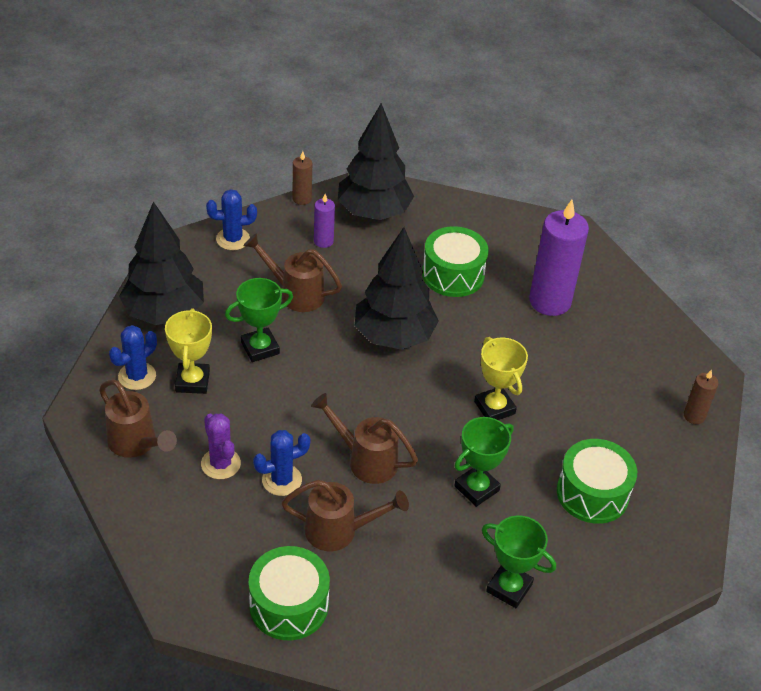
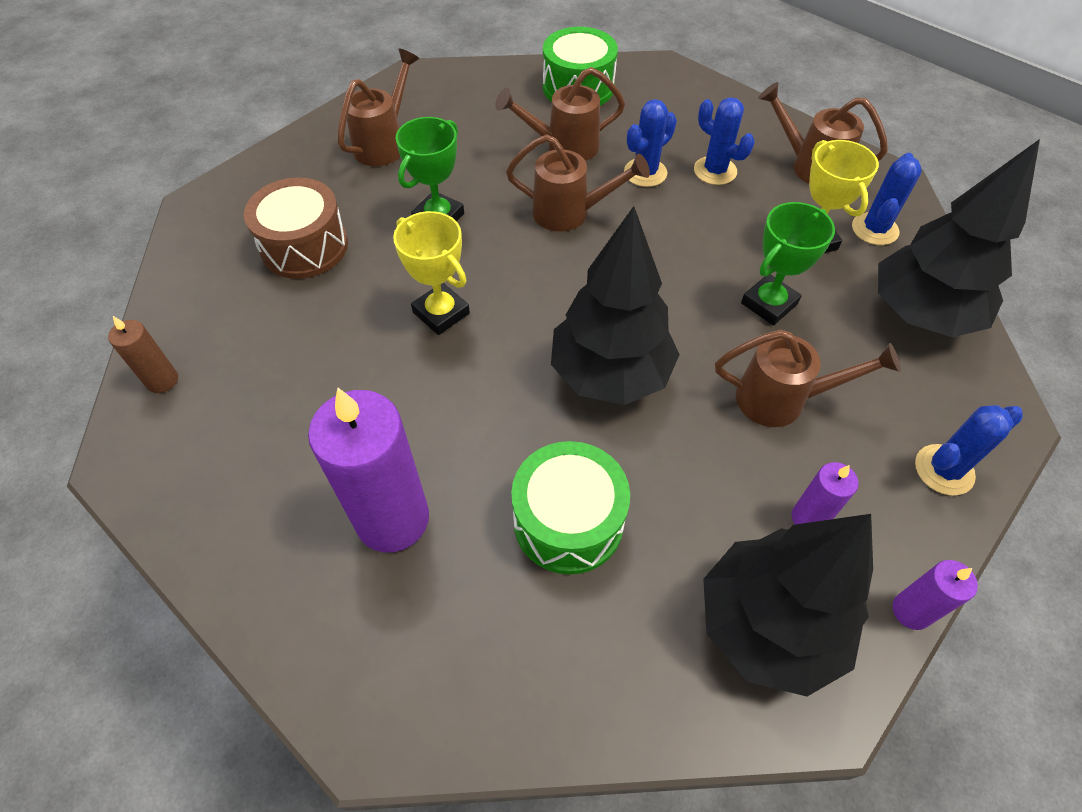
camera: 165 degrees right, 10 degrees up
purple cactus [201,413,241,479] -> blue cactus [694,97,754,185]
brown candle [293,151,312,205] -> purple candle [892,560,978,630]
green trophy [482,515,556,608] -> brown watering can [338,49,419,166]
green drum [557,439,637,524] -> brown drum [244,178,348,279]

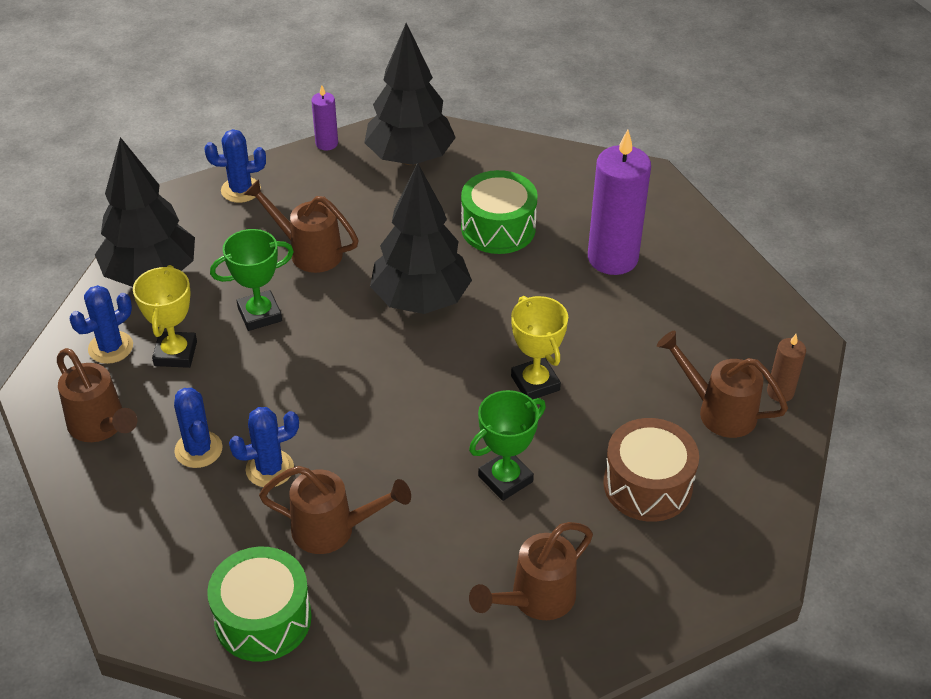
camera: 160 degrees left, 10 degrees down
brown watering can [506,134,650,232] -> brown watering can moved to [657,331,788,438]
purple candle [792,462,859,524] -> none

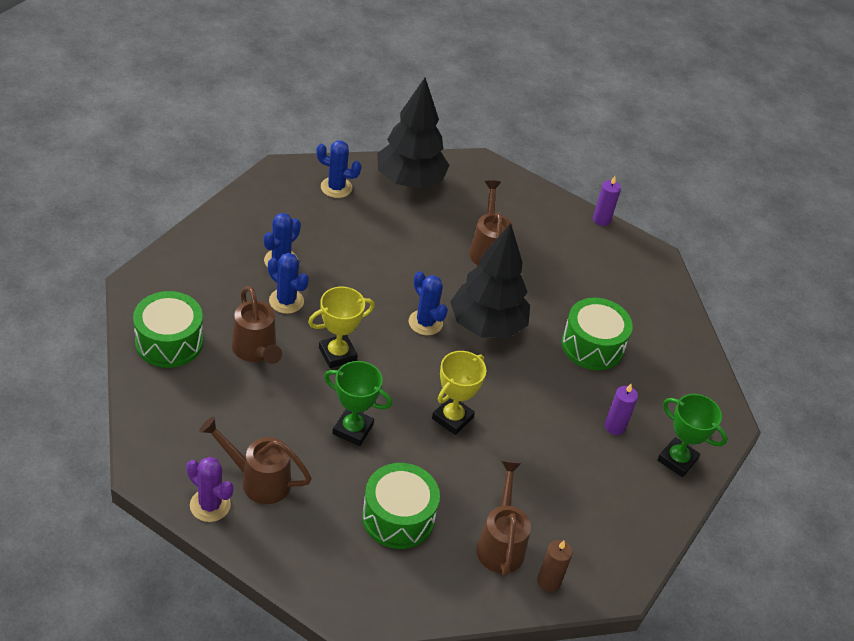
camera: 55 degrees right, 0 degrees up
brown watering can [57,348,138,442] -> none
yellow trophy [133,265,197,368] -> yellow trophy moved to [308,287,375,368]
blue cactus [205,129,266,203] -> blue cactus moved to [409,271,448,335]
green trophy [210,229,294,331] -> green trophy moved to [657,394,727,477]
black tree [364,23,456,165] -> none
purple candle [588,130,651,275] -> purple candle [605,384,638,435], size x0.48
brown drum [603,418,699,522] -> green drum [362,463,440,549]
none -> purple cactus [186,457,233,522]

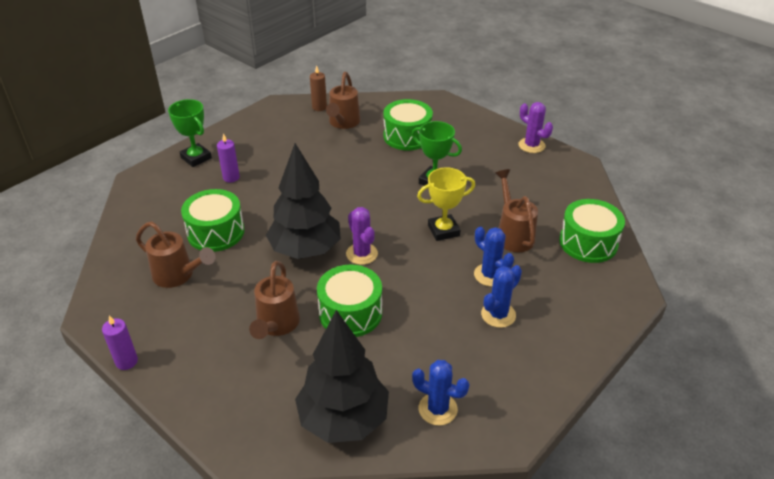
camera: 165 degrees left, 5 degrees down
brown watering can [199,417,312,504] -> brown watering can moved to [136,221,215,288]
blue cactus [409,271,448,335] -> purple cactus [346,207,378,265]
yellow trophy [432,351,486,435] -> none
none -> green drum [317,264,382,337]

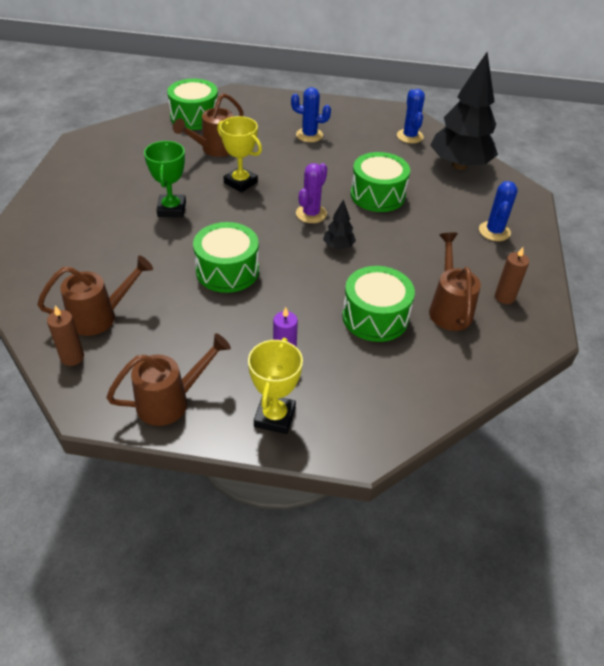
camera: 125 degrees left, 5 degrees up
purple candle [102,315,138,370] -> none
green trophy [168,99,212,167] -> yellow trophy [248,338,303,434]
brown watering can [249,261,300,339] -> brown watering can moved to [106,333,231,426]
black tree [266,143,341,259] -> black tree [323,200,356,249], size x0.43
green drum [383,99,433,151] -> green drum moved to [193,222,259,293]
blue cactus [474,227,514,287] -> blue cactus moved to [479,181,518,241]
purple cactus [519,102,553,153] -> none
none -> brown candle [495,247,529,304]

